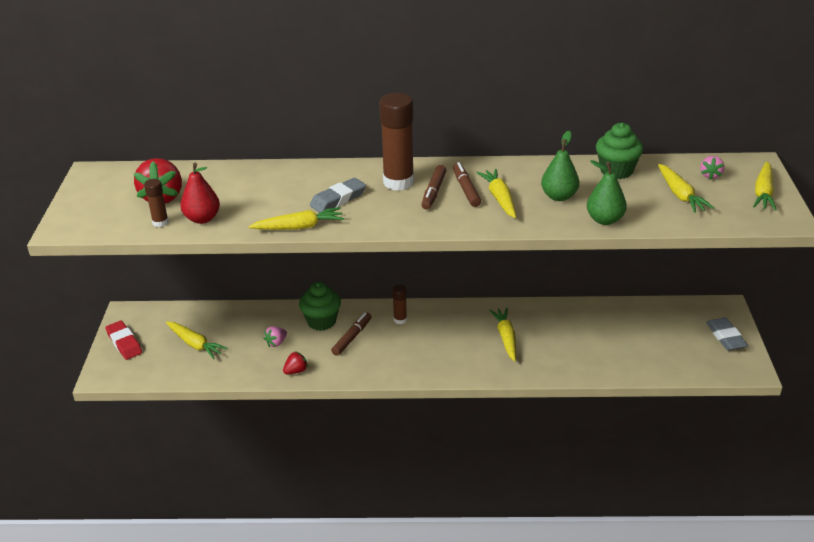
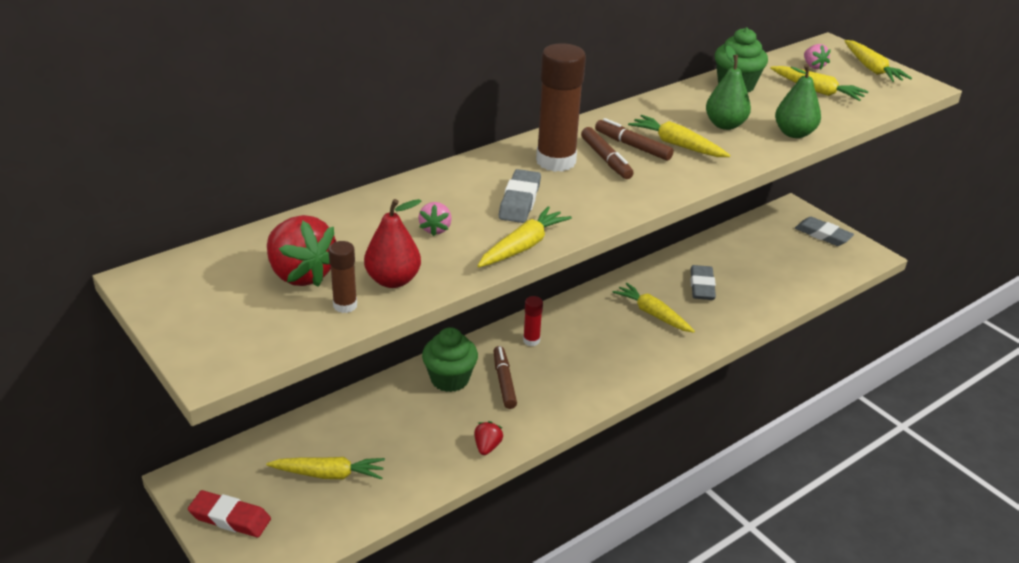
camera: 40 degrees left, 0 degrees up
pink strawberry [264,326,287,347] -> pink strawberry moved to [418,202,452,236]
brown glue stick [392,285,407,324] -> red glue stick [523,296,543,346]
none -> grey eraser [690,265,716,300]

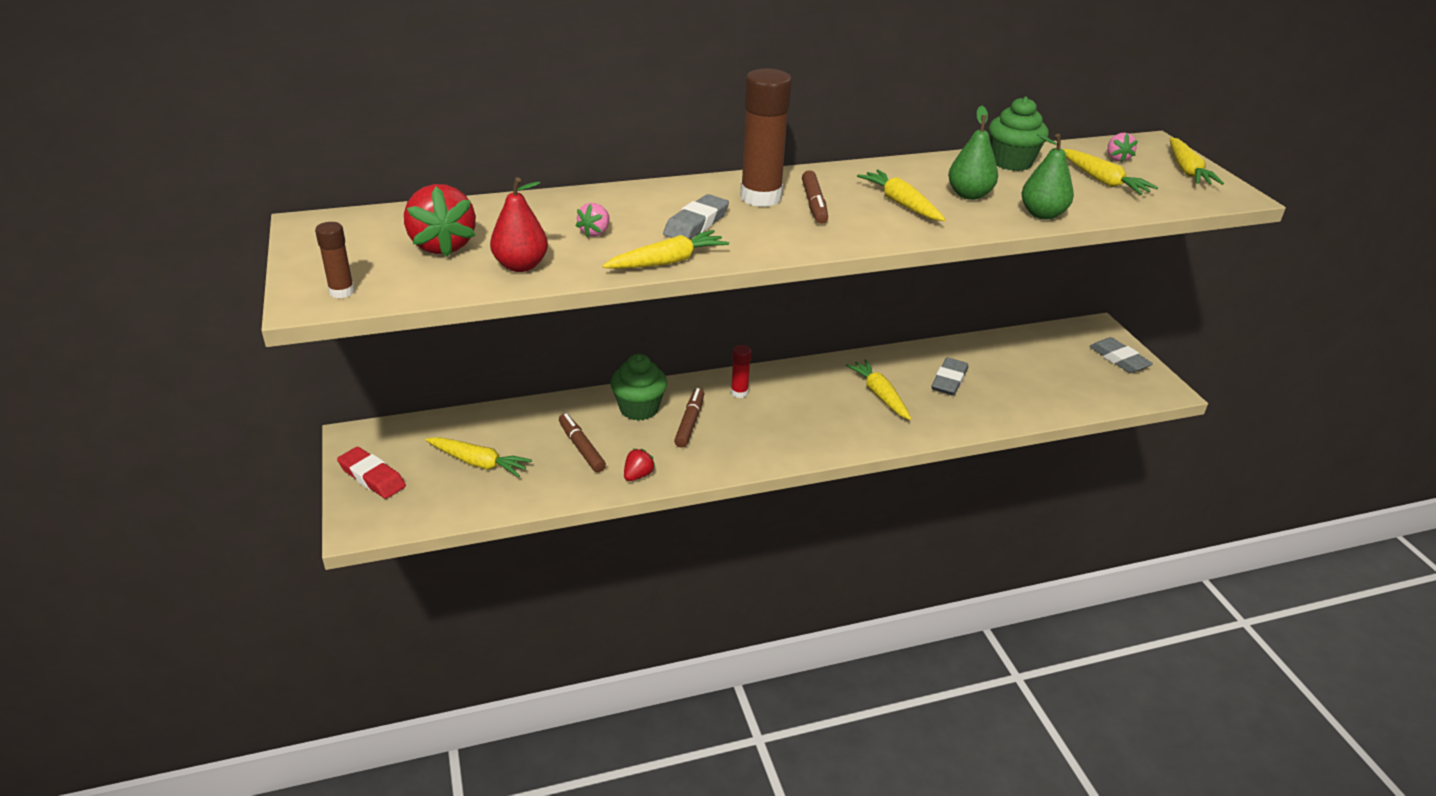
camera: 20 degrees right, 0 degrees up
brown glue stick [328,241,357,313] -> brown glue stick moved to [315,222,355,298]
brown marker [595,118,674,161] -> brown marker moved to [559,413,606,472]

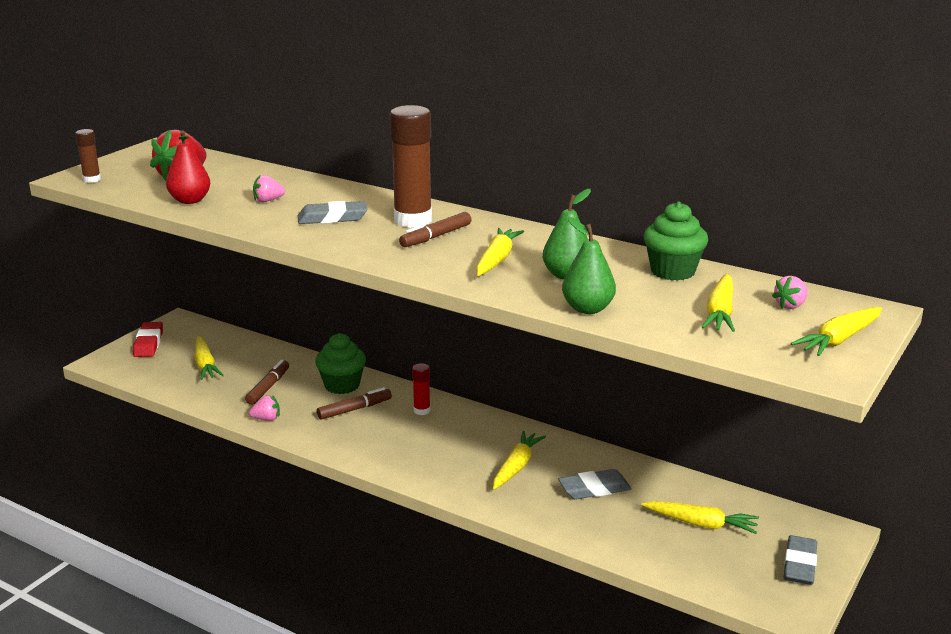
camera: 50 degrees right, 10 degrees down
yellow carrot [602,230,729,269] -> yellow carrot moved to [641,501,759,534]
red strawberry [624,449,656,481] -> pink strawberry [249,395,280,421]

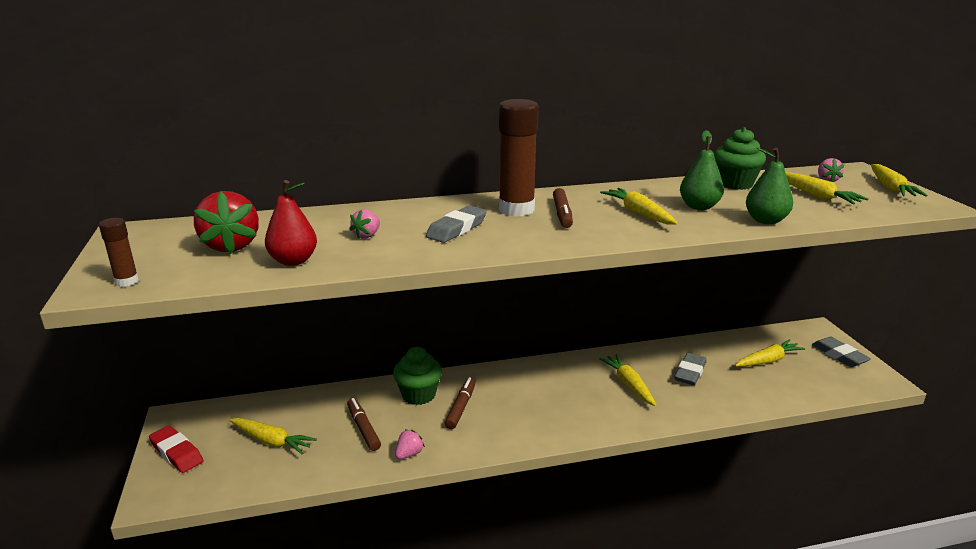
camera: 45 degrees left, 0 degrees up
red glue stick [412,363,430,415] -> none

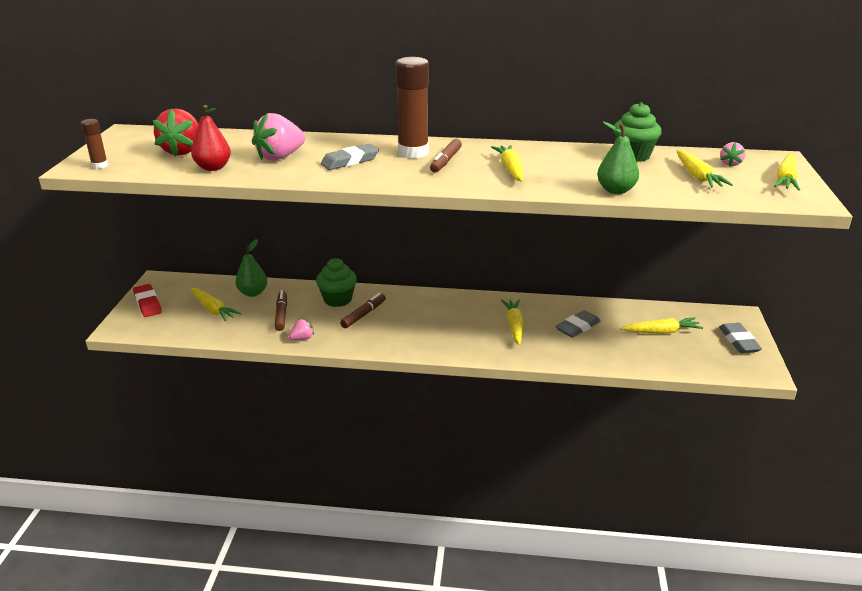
camera: 20 degrees right, 5 degrees up
pink strawberry [349,209,380,239] -> pink strawberry [252,113,305,161], size x1.99
green pear [680,130,724,210] -> green pear moved to [235,239,267,297]

